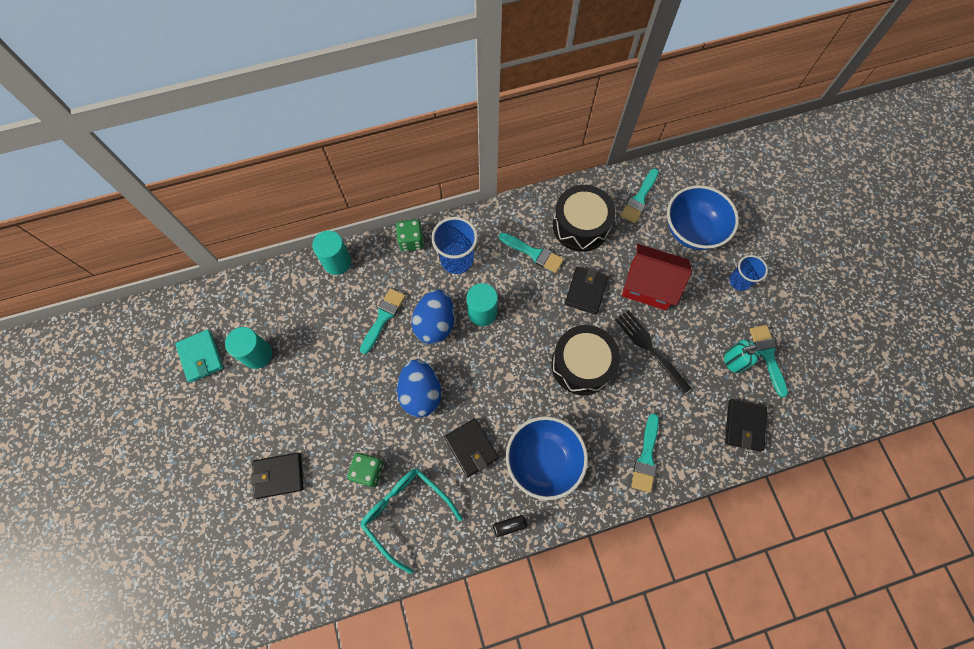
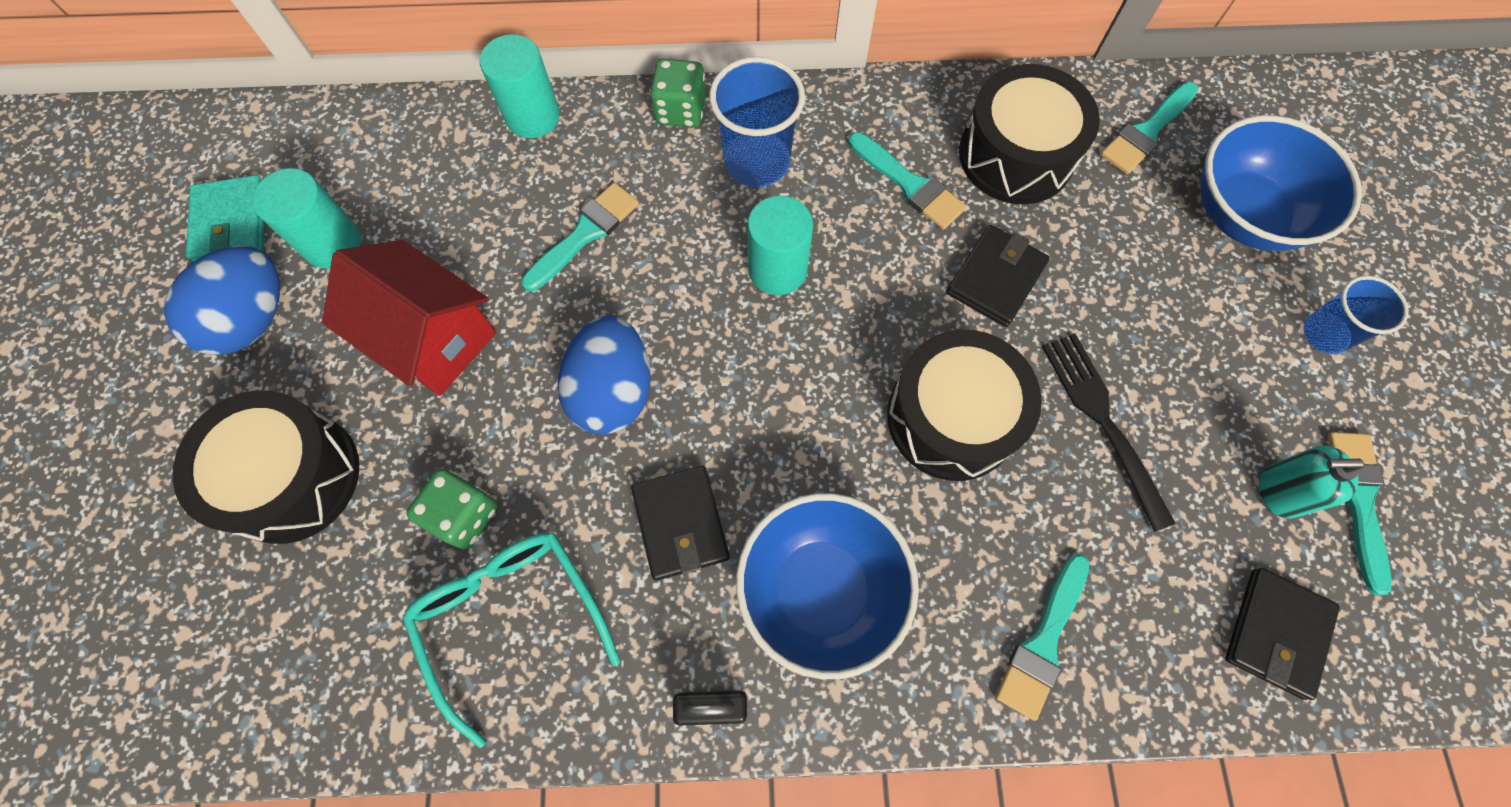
camera: 15 degrees right, 0 degrees up
black wallet [251,452,304,499] -> black drum [172,390,359,544]
blue egg [412,290,454,344] -> blue egg moved to [164,246,280,355]
red house [622,244,692,310] -> red house moved to [322,240,496,396]

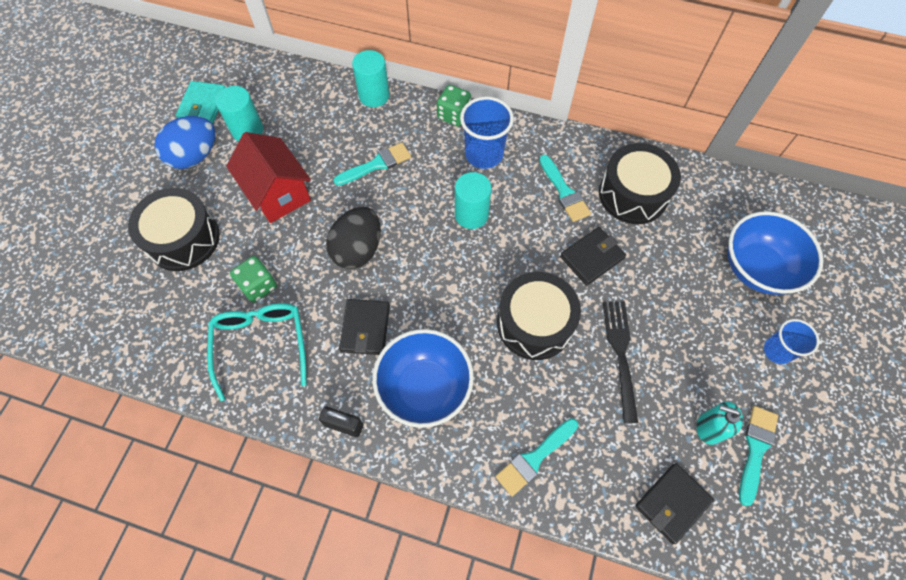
camera: 20 degrees right, 5 degrees down
blue egg [558,315,651,434] -> black egg [327,207,381,269]
turquoise brush [1101,82,1198,174] -> none

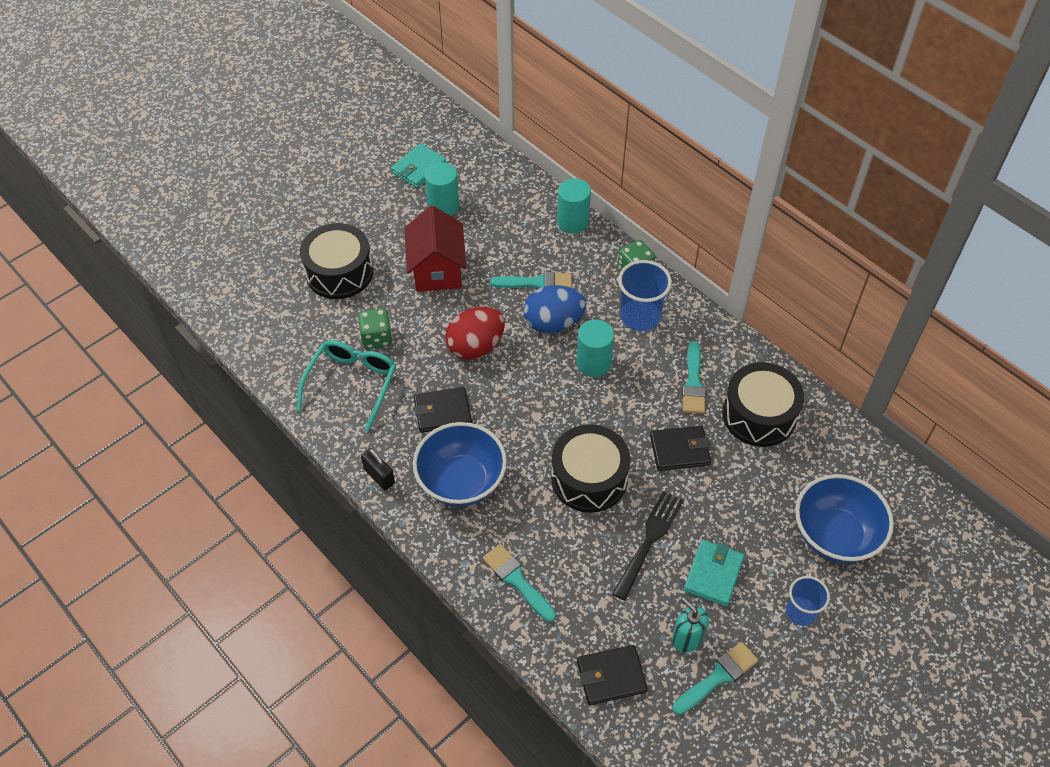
camera: 30 degrees right, 10 degrees down
blue egg [155,116,216,169] -> blue egg moved to [524,285,586,333]
black egg [327,207,381,269] -> red egg [445,307,505,360]
black wallet [339,299,390,355] -> black wallet turned 45 degrees clockwise [414,387,472,433]
turquoise brush [495,418,578,496] -> turquoise brush turned 60 degrees clockwise [483,544,556,622]
none -> turquoise wallet [684,540,744,607]

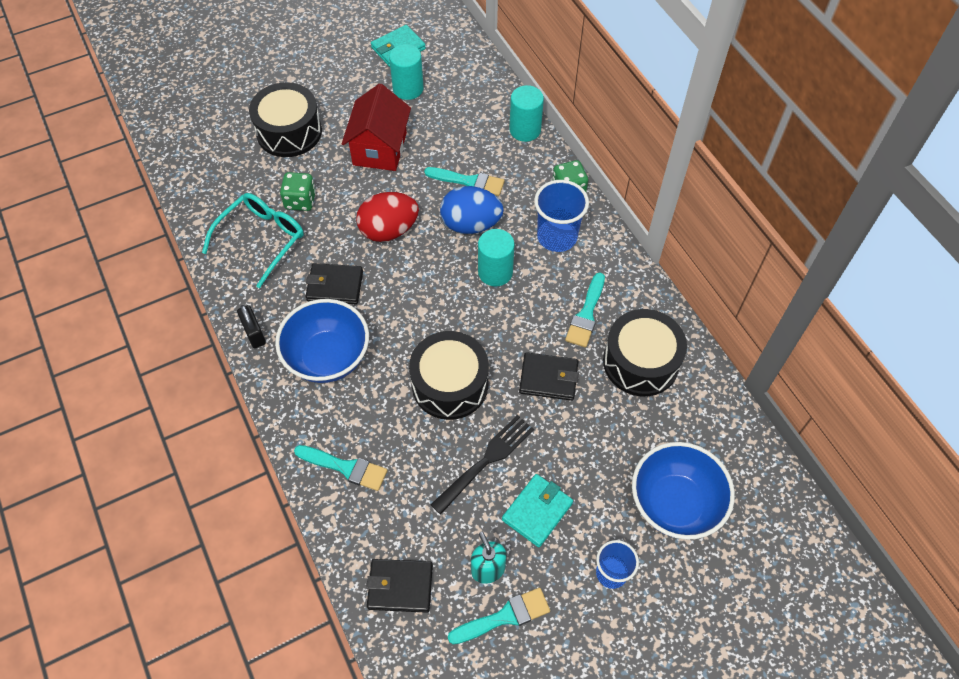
camera: 15 degrees right, 5 degrees up
turquoise brush [483,544,556,622] -> turquoise brush turned 135 degrees clockwise [294,445,388,491]

